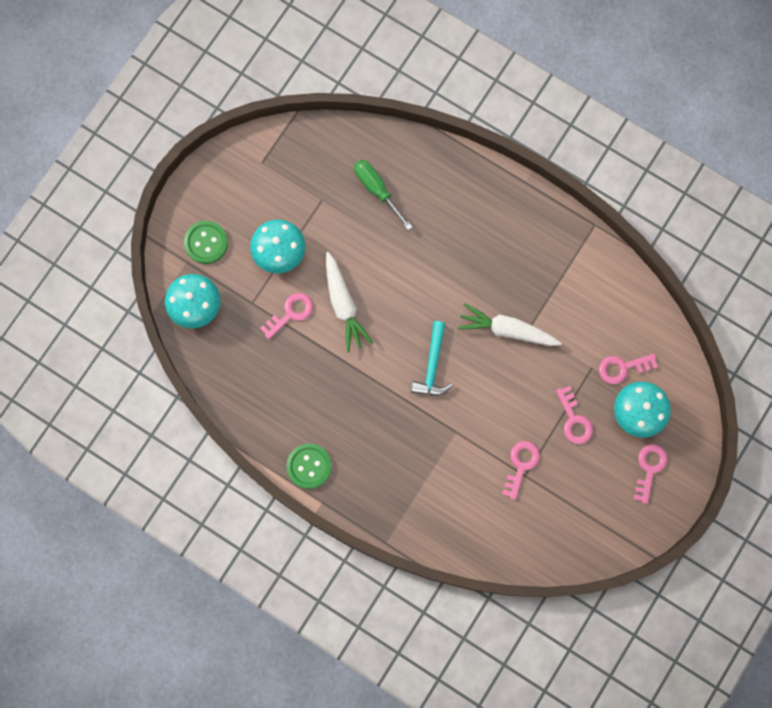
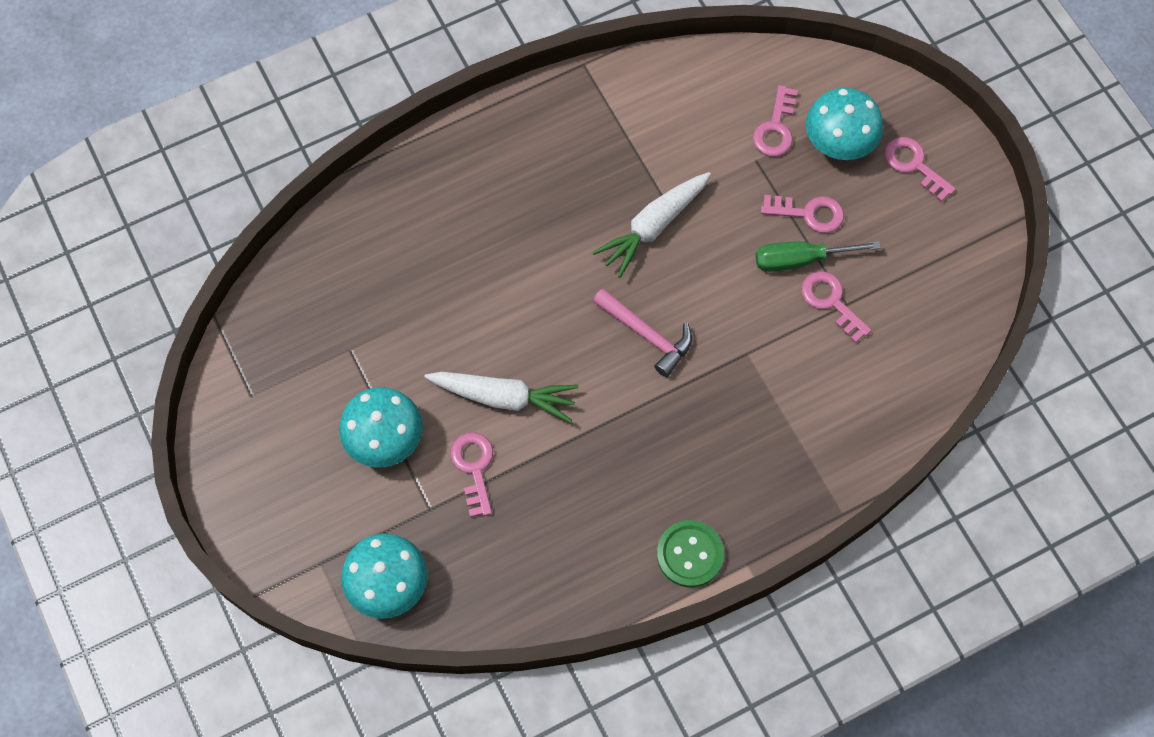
camera: 60 degrees left, 10 degrees down
green button [184,221,228,264] -> none
green screwdriver [354,160,412,230] -> green screwdriver moved to [755,241,880,272]
turquoise hammer [411,321,453,396] -> pink hammer [593,288,692,377]

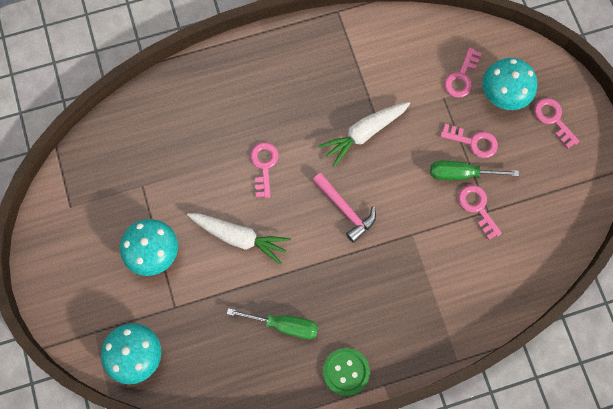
camera: 10 degrees right, 5 degrees up
pink key [450,432,493,517] -> pink key moved to [250,142,279,198]
none -> green screwdriver [227,308,318,339]

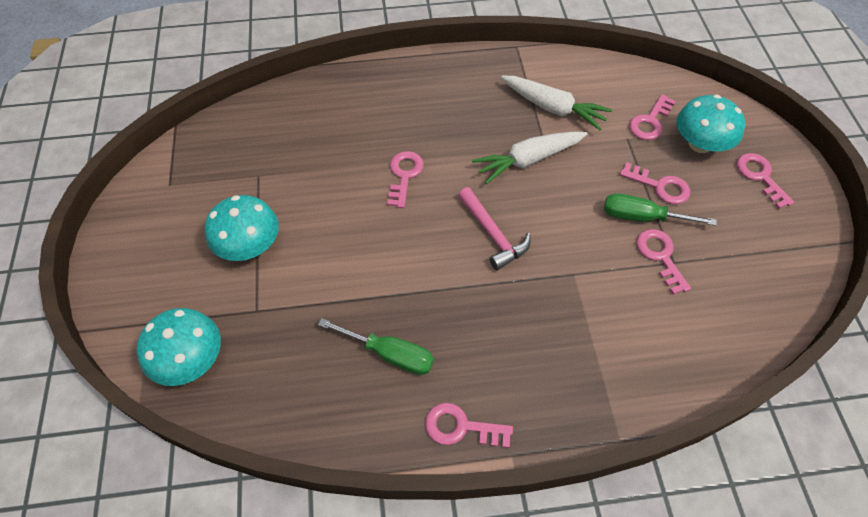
camera: 10 degrees right, 15 degrees down
white carrot [187,213,291,265] -> white carrot moved to [501,76,612,130]
green button [323,348,370,396] -> pink key [425,403,513,448]

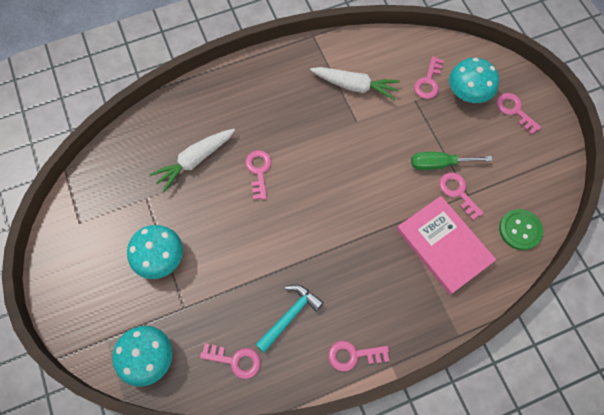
camera: 15 degrees left, 10 degrees up
green screwdriver [318,318,434,375] -> turquoise hammer [255,284,324,353]
pink hammer [458,187,531,270] -> none
white carrot [472,131,587,184] -> white carrot moved to [149,129,235,192]
pink key [620,162,690,204] -> pink key moved to [200,343,261,379]
none -> pink book [397,196,496,295]
none -> green button [499,209,543,250]

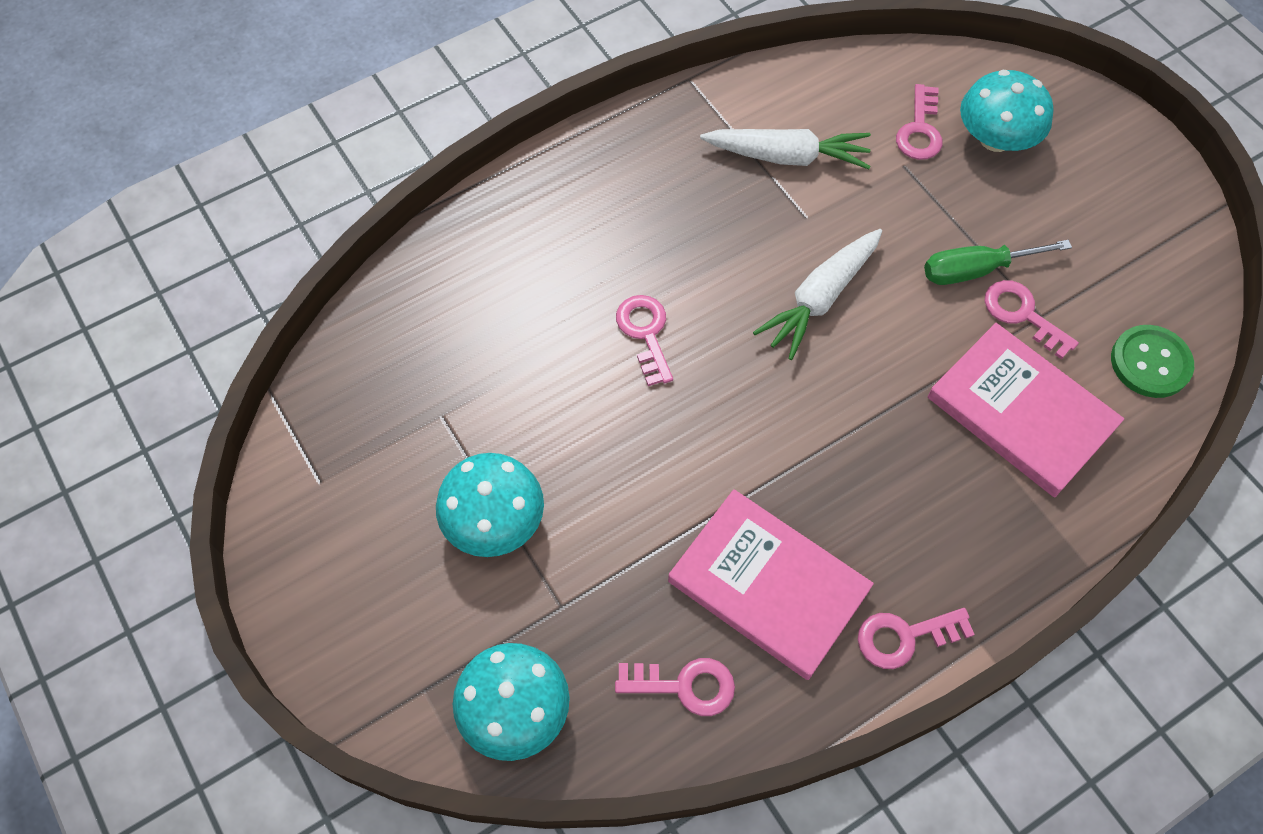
camera: 10 degrees left, 5 degrees down
white carrot [149,129,235,192] -> white carrot moved to [753,229,882,360]
turquoise hammer [255,284,324,353] -> pink book [668,489,874,680]
pink key [496,93,541,135] -> none

